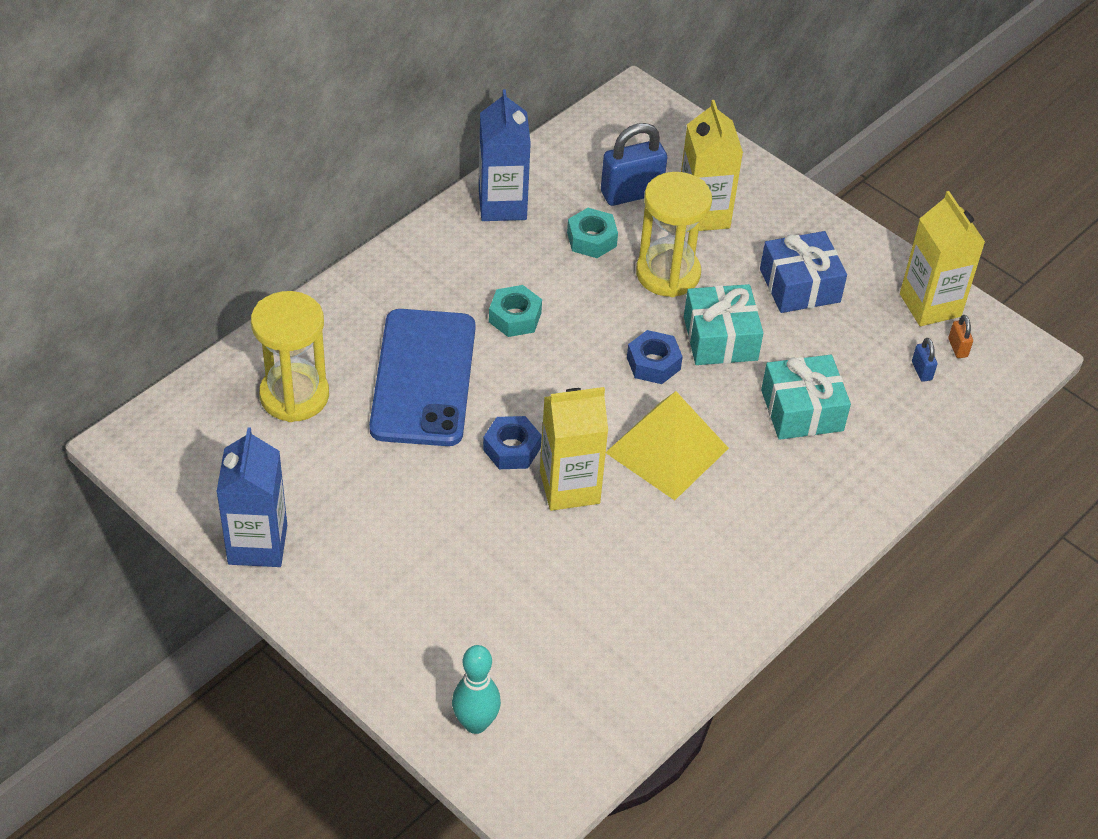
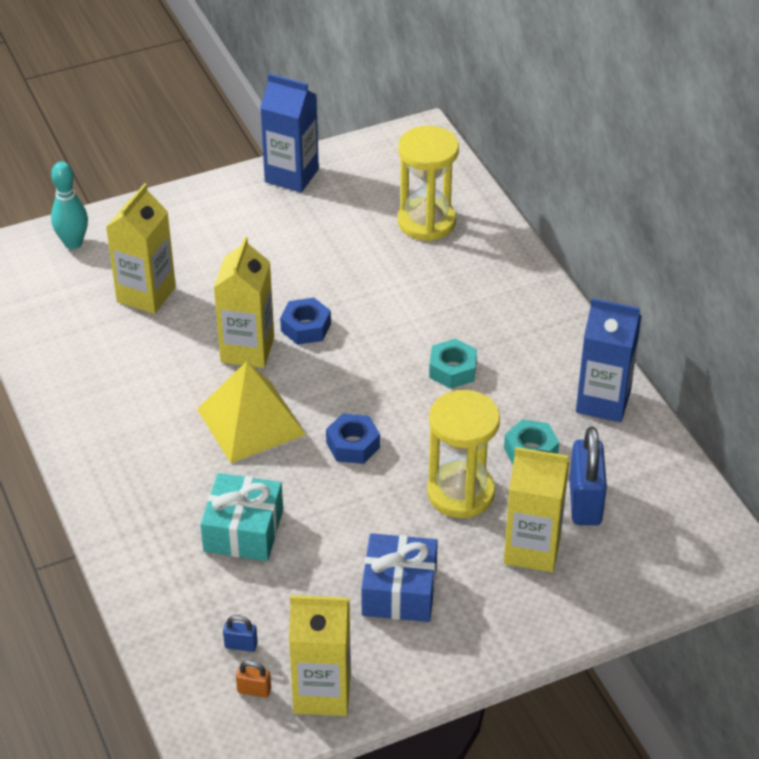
camera: 115 degrees right, 5 degrees down
blue phone [369,309,475,446] -> none
turquoise gift [684,284,763,365] -> none
none -> yellow carton [106,183,176,314]

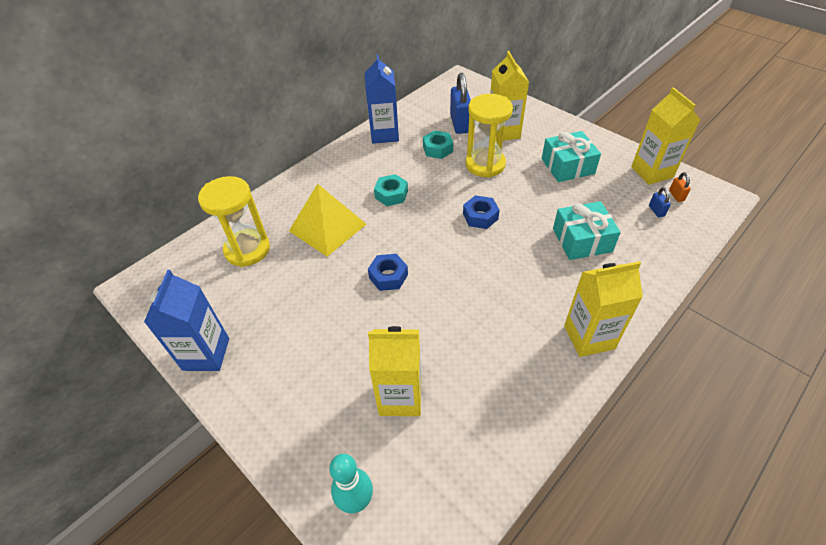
camera: 110 degrees left, 5 degrees up
yellow pyramid [197,361,306,463] -> yellow pyramid moved to [289,184,366,257]
yellow carton [214,237,274,368] -> yellow carton moved to [564,261,643,357]
blue gift [361,533,438,622] -> turquoise gift [542,131,601,182]
blue padlock [569,427,607,525] -> blue padlock turned 75 degrees counterclockwise [450,73,471,134]

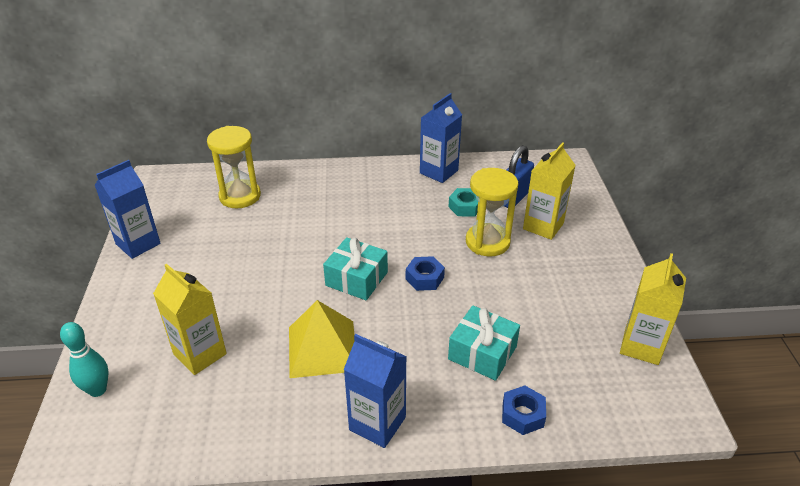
camera: 40 degrees right, 10 degrees down
yellow pyramid [289,184,366,257] -> yellow pyramid moved to [289,300,355,378]
blue nut [368,254,408,291] -> blue nut moved to [502,386,546,435]
turquoise nut [374,174,408,206] -> none
turquoise gift [542,131,601,182] -> turquoise gift moved to [323,237,388,300]
yellow carton [564,261,643,357] -> blue carton [344,334,407,448]
blue padlock [649,187,671,217] -> none
orange padlock [669,172,691,202] -> none

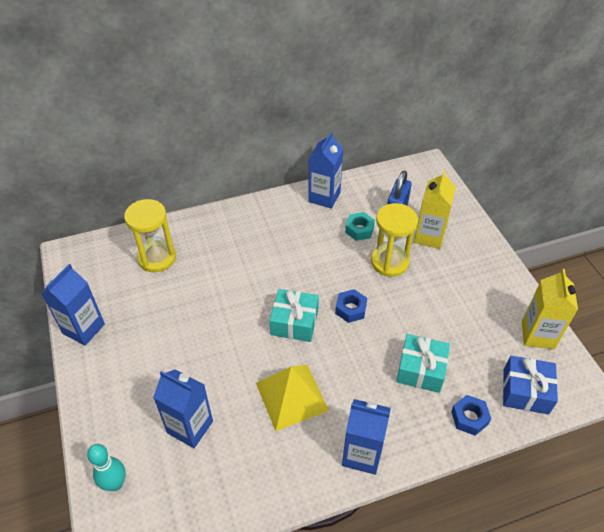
camera: 15 degrees left, 10 degrees up
yellow carton [153,264,227,375] -> blue carton [153,369,213,448]
none -> blue gift [503,356,558,415]

